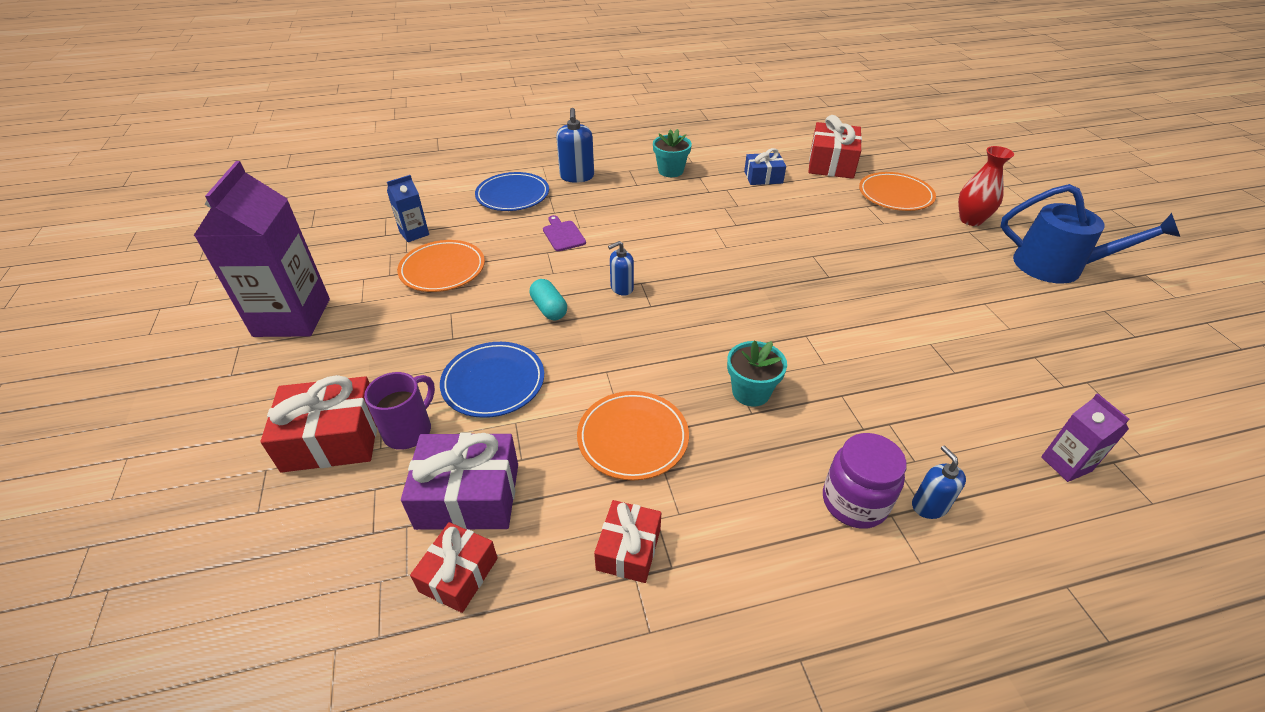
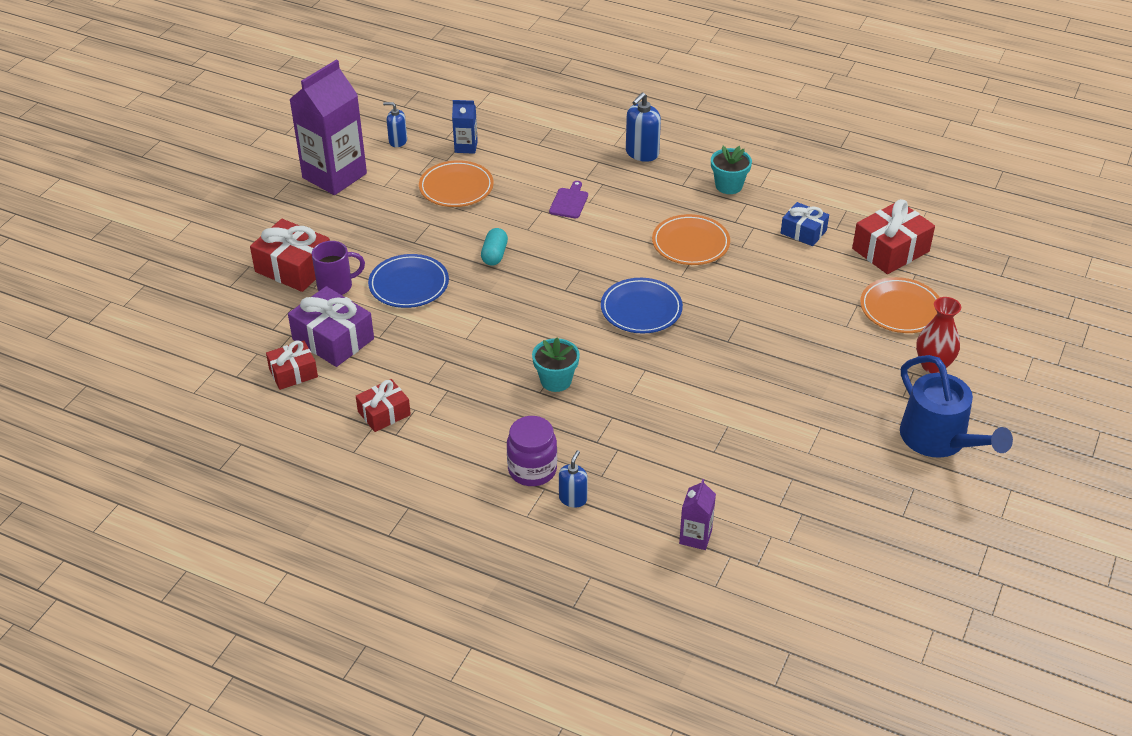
camera: 40 degrees right, 0 degrees up
blue plate [475,172,549,211] -> blue plate moved to [601,278,683,334]
orange plate [577,391,689,481] -> orange plate moved to [652,214,730,265]
blue soap dispenser [608,241,634,296] -> blue soap dispenser moved to [383,102,407,147]

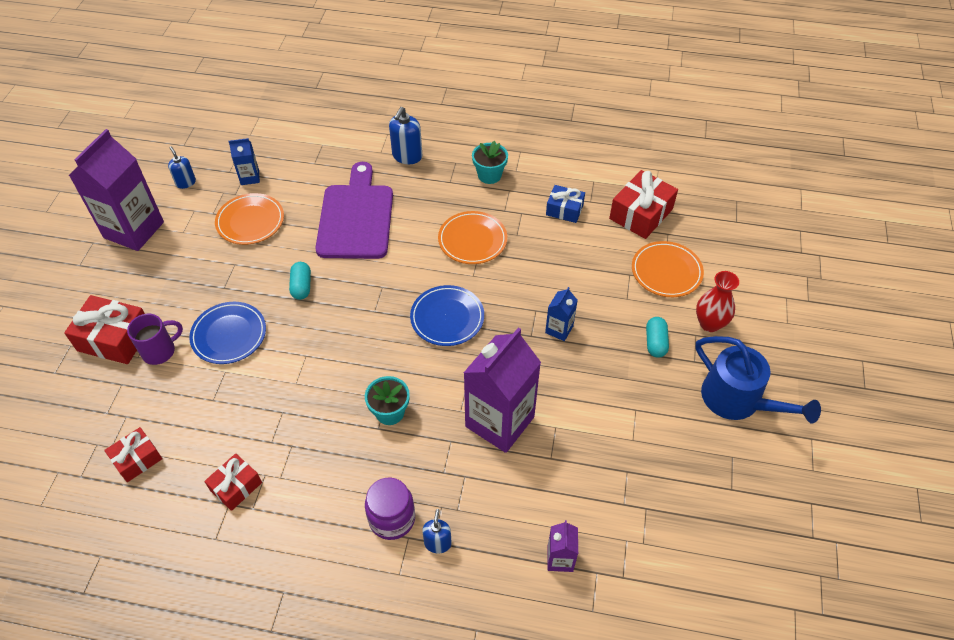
camera: 15 degrees left, 10 degrees up
purple gift [288,286,374,367] -> none
blue soap dispenser [383,102,407,147] -> blue soap dispenser turned 60 degrees clockwise [168,146,196,189]
purple cutting board [549,181,588,218] -> purple cutting board [315,162,393,259], size x2.50
none -> purple carton [464,328,541,453]
none -> blue carton [545,287,578,341]
none -> turquoise capsule [646,317,669,358]

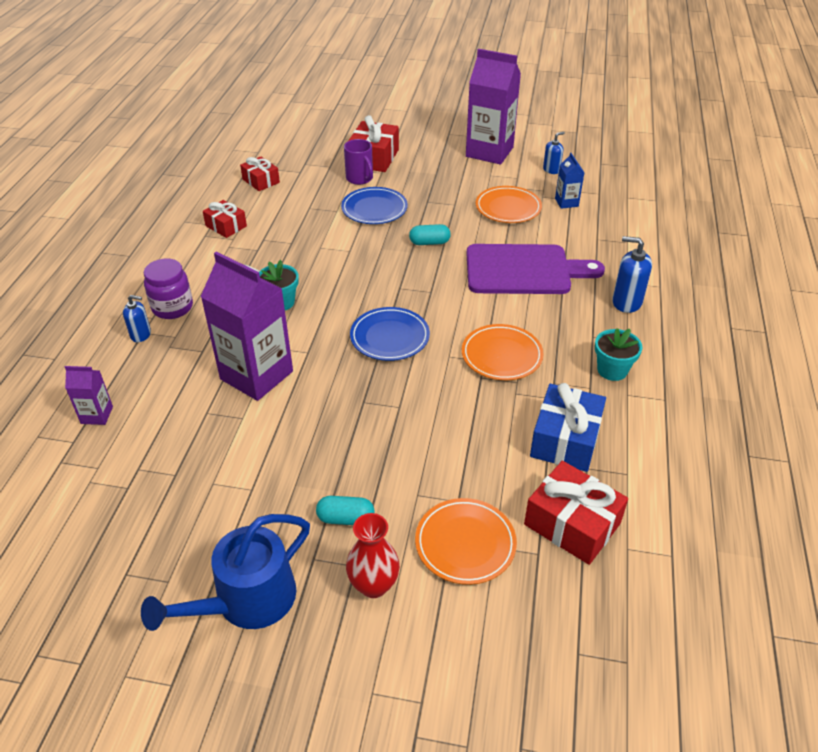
camera: 90 degrees right, 10 degrees down
blue carton [545,287,578,341] -> none
blue gift [546,185,585,223] -> blue gift [530,383,606,472], size x1.61

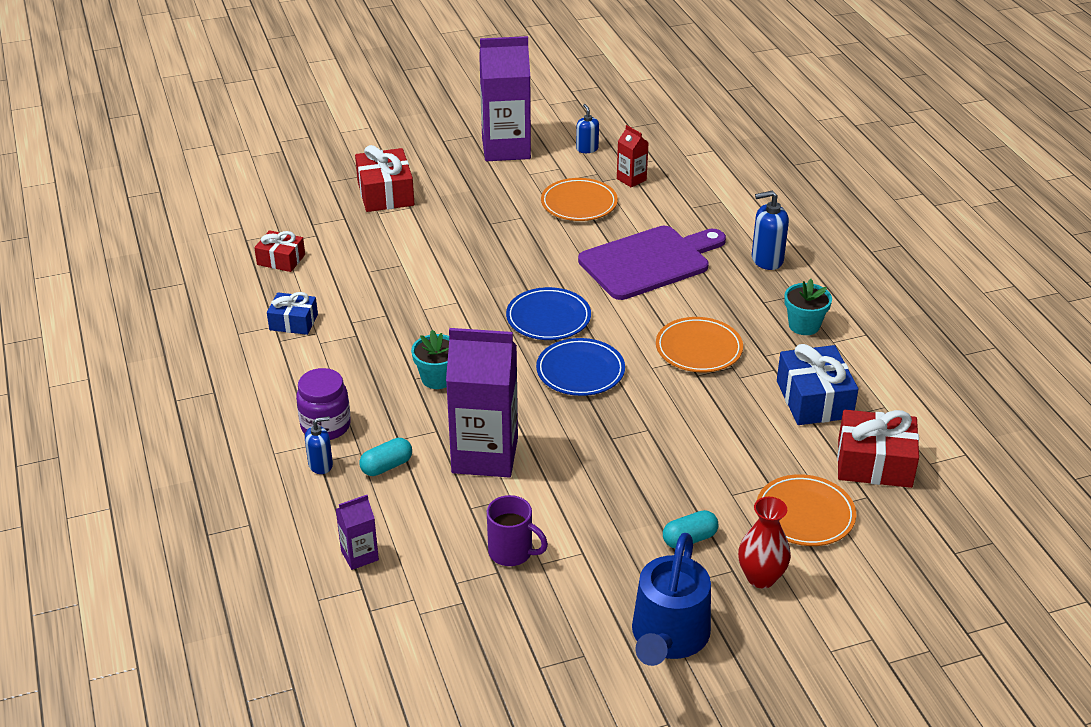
camera: 30 degrees left, 5 degrees down
red gift [203,200,247,238] -> blue gift [267,292,318,335]
blue plate [341,187,408,224] -> blue plate moved to [506,287,591,340]
purple mug [344,139,373,185] -> purple mug moved to [487,495,548,566]
turquoise capsule [409,224,451,245] -> turquoise capsule moved to [359,438,412,476]
blue soap dispenser [543,132,565,174] -> blue soap dispenser turned 45 degrees counterclockwise [576,104,599,153]
blue carton [555,153,584,209] -> red carton [617,125,649,188]

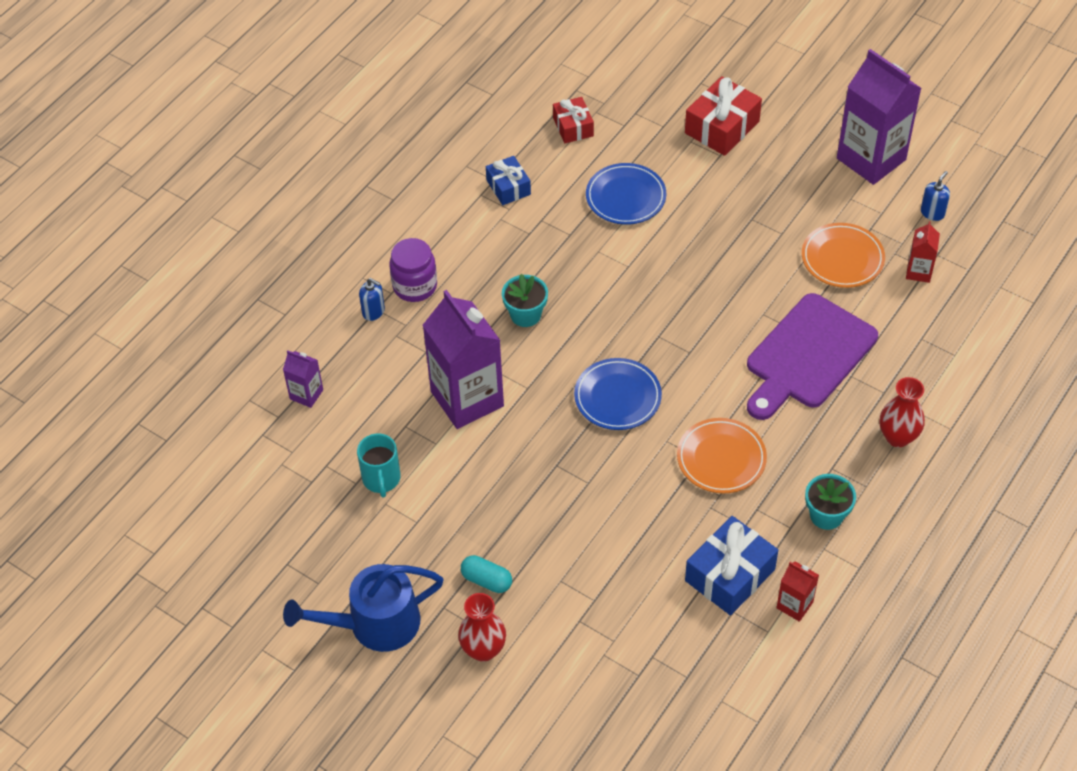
camera: 55 degrees right, 15 degrees up
turquoise capsule [359,438,412,476] -> none
purple mug [487,495,548,566] -> turquoise mug [357,433,401,497]
blue plate [506,287,591,340] -> blue plate moved to [586,163,666,225]
purple cutting board [578,226,726,300] -> purple cutting board turned 105 degrees clockwise [747,293,878,420]
blue soap dispenser [752,191,789,270] -> red vase [880,377,925,447]
orange plate [757,474,856,546] -> none
red gift [837,410,919,488] -> none
none -> red carton [777,561,819,622]

